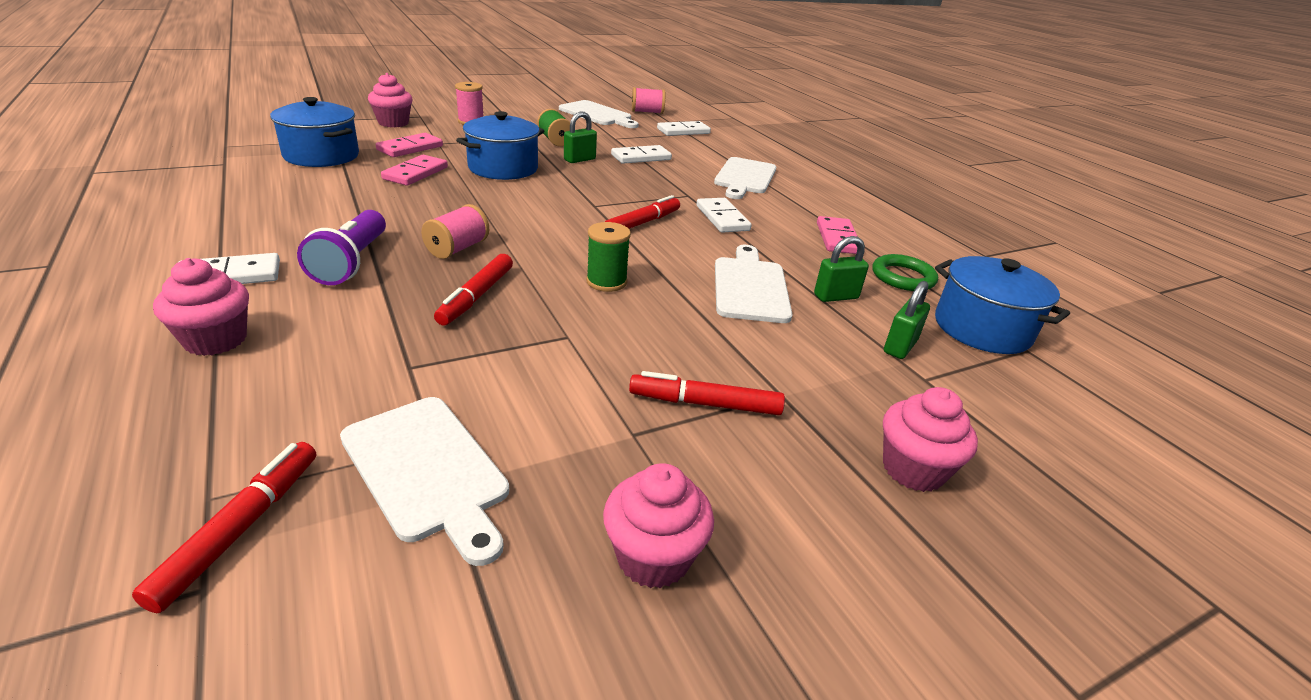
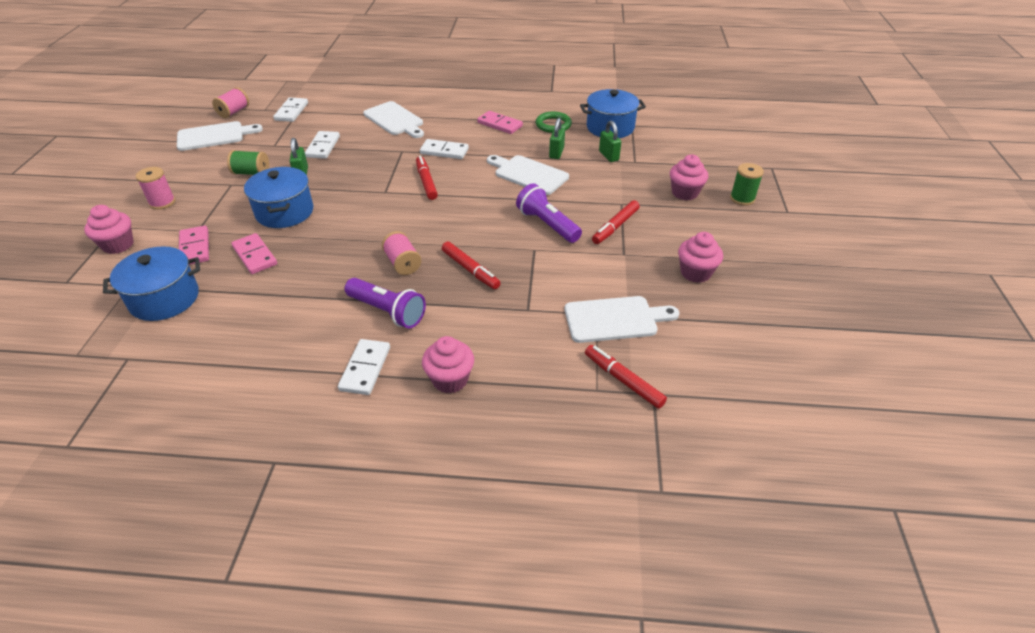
camera: 55 degrees left, 10 degrees up
green spool [586,222,631,292] -> green spool moved to [730,163,764,206]
none -> purple flashlight [516,183,582,243]

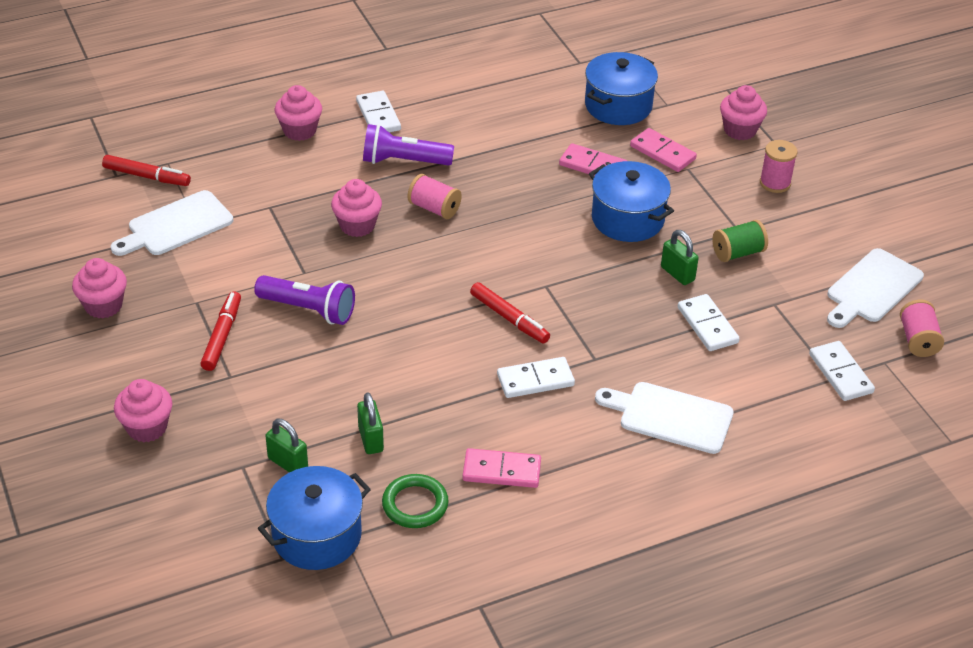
camera: 150 degrees right, 0 degrees up
red marker [442,242,500,289] -> pink cupcake [331,179,382,237]
white cutting board [487,155,569,195] -> none
green spool [730,163,764,206] -> none

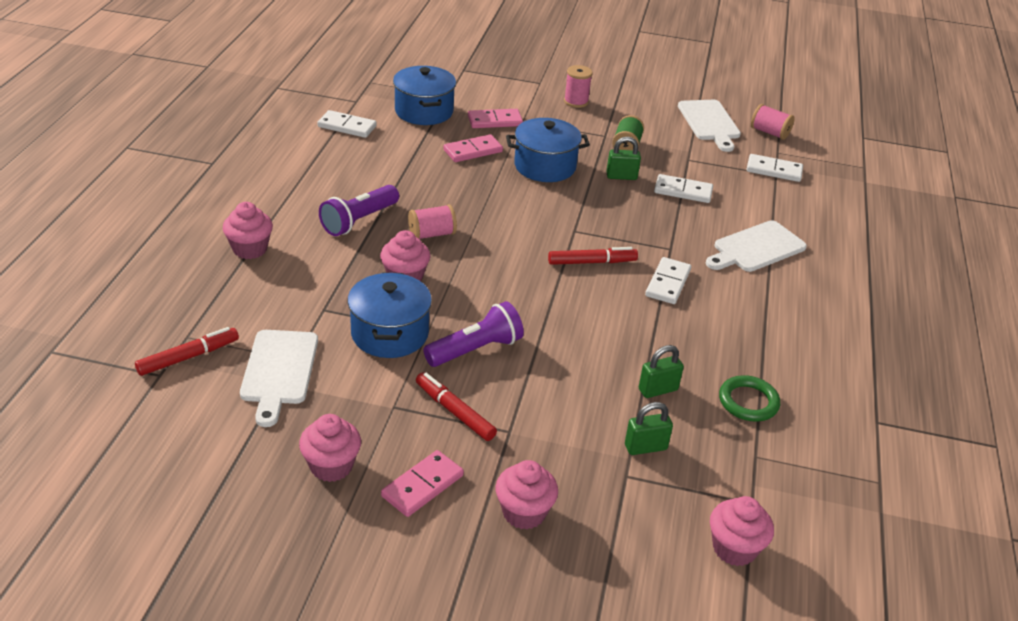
camera: 55 degrees left, 5 degrees down
blue pot [258,466,371,570] -> blue pot moved to [348,272,432,358]
white domino [356,91,401,132] -> white domino moved to [317,110,377,138]
green padlock [357,393,384,454] -> green padlock turned 45 degrees counterclockwise [639,345,684,398]
pink domino [463,448,541,488] -> pink domino moved to [381,450,464,517]
pink cupcake [720,85,767,140] -> pink cupcake moved to [710,496,774,566]

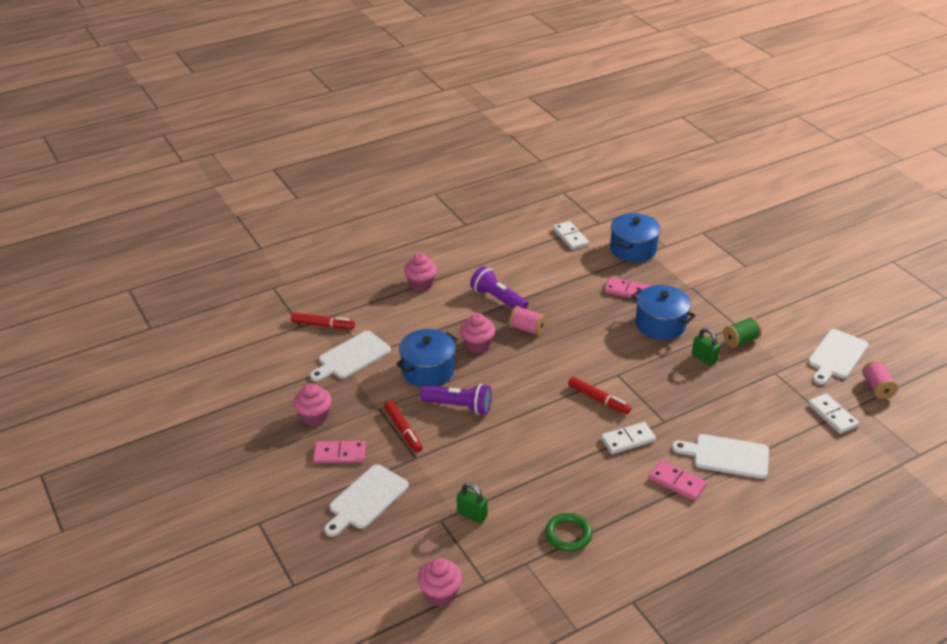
camera: 50 degrees right, 0 degrees up
purple flashlight [319,185,399,236] -> purple flashlight turned 45 degrees clockwise [470,266,528,309]
red marker [416,372,497,441] -> red marker turned 150 degrees clockwise [384,401,422,453]
pink domino [468,109,523,128] -> pink domino moved to [649,460,707,501]
pink cupcake [495,460,558,530] -> white cutting board [324,464,409,537]
pink spool [564,65,592,108] -> none
green padlock [639,345,684,398] -> none
white domino [654,174,713,203] -> none

